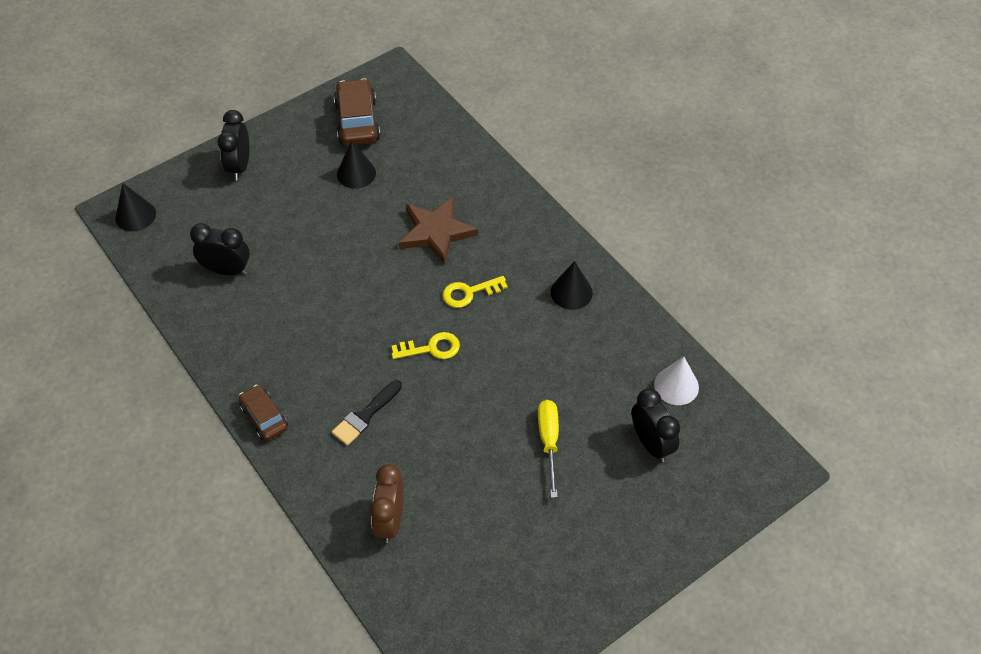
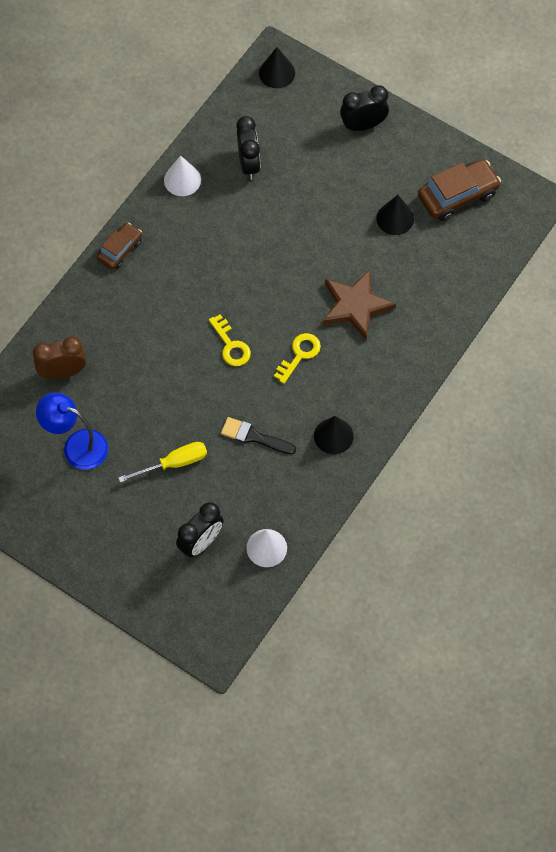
camera: 70 degrees right, 10 degrees up
black brush [332,380,402,446] -> black brush moved to [221,417,296,454]
yellow key [442,276,508,308] -> yellow key turned 75 degrees clockwise [274,333,321,384]
none -> blue lamp [36,392,108,470]
none -> white cone [164,155,201,196]

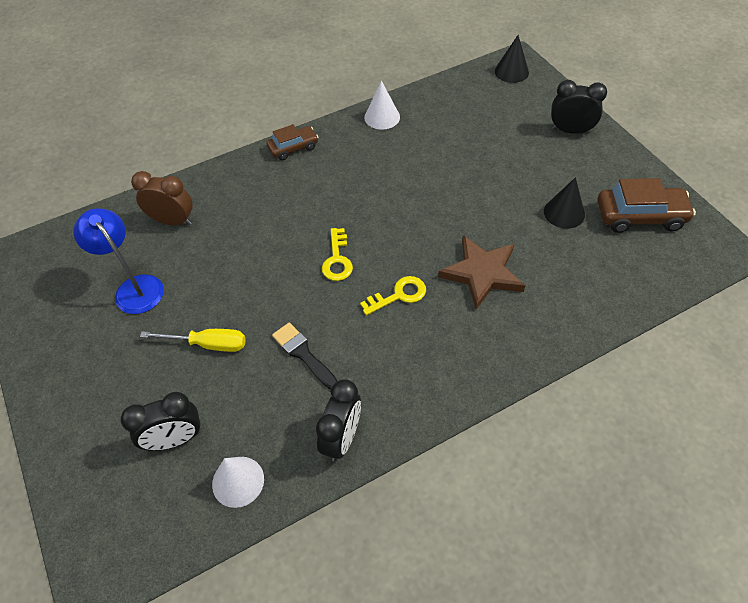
camera: 30 degrees right, 10 degrees down
black clock [236,116,260,180] -> black clock moved to [316,379,361,461]
black cone [314,416,354,454] -> none

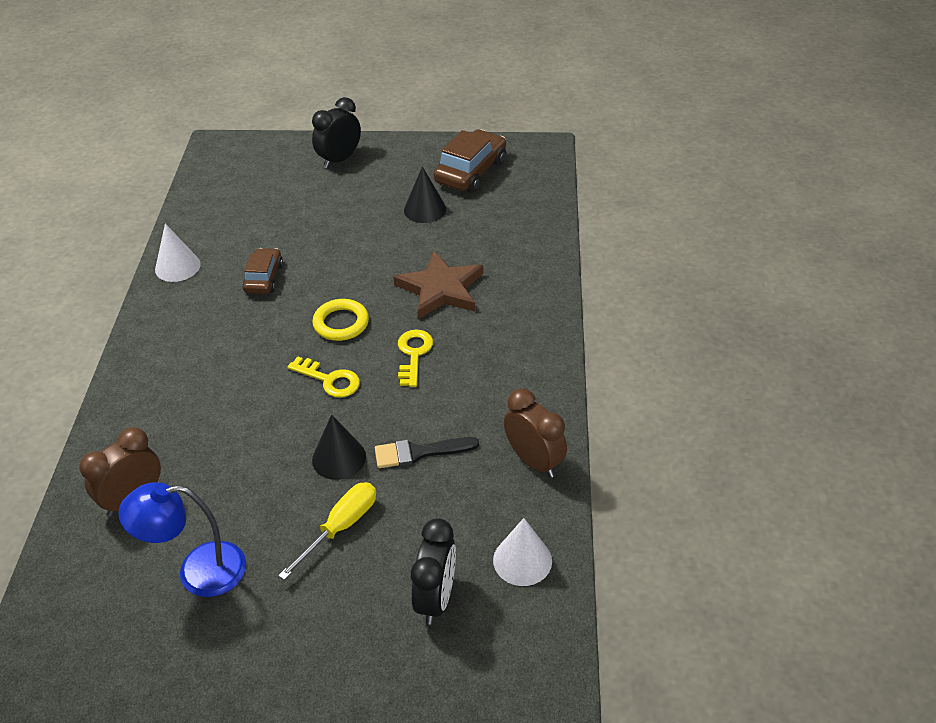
camera: 60 degrees left, 10 degrees down
brown car [267,124,319,160] -> brown car moved to [242,248,283,294]
black clock [316,379,361,461] -> brown clock [504,388,567,478]
black cone [495,35,529,83] -> black cone moved to [312,415,366,480]
none -> yellow ring [312,299,369,341]

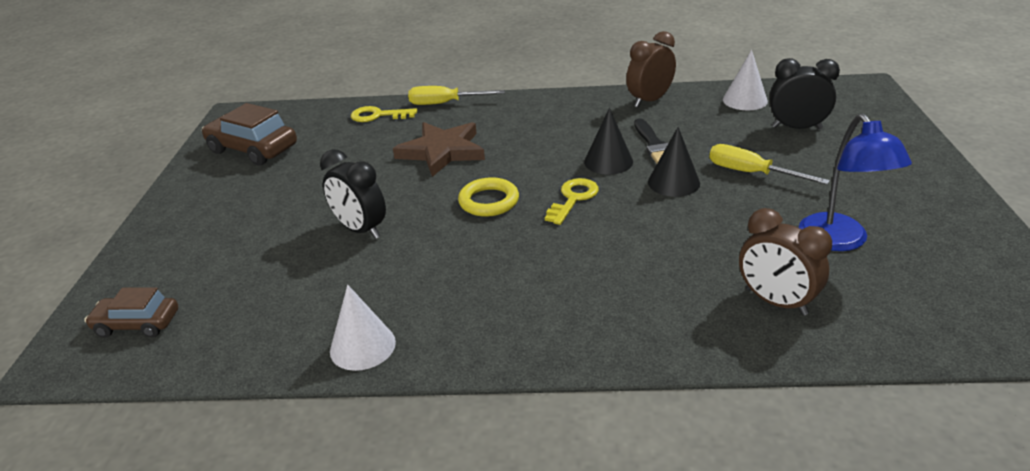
camera: 90 degrees left, 10 degrees down
brown car [242,248,283,294] -> brown car moved to [85,287,178,337]
black clock [312,97,361,168] -> black clock moved to [320,149,386,239]
yellow key [398,330,433,387] -> yellow key moved to [351,106,417,122]
black cone [404,166,446,223] -> black cone moved to [584,108,633,175]
none -> yellow screwdriver [408,86,505,105]

